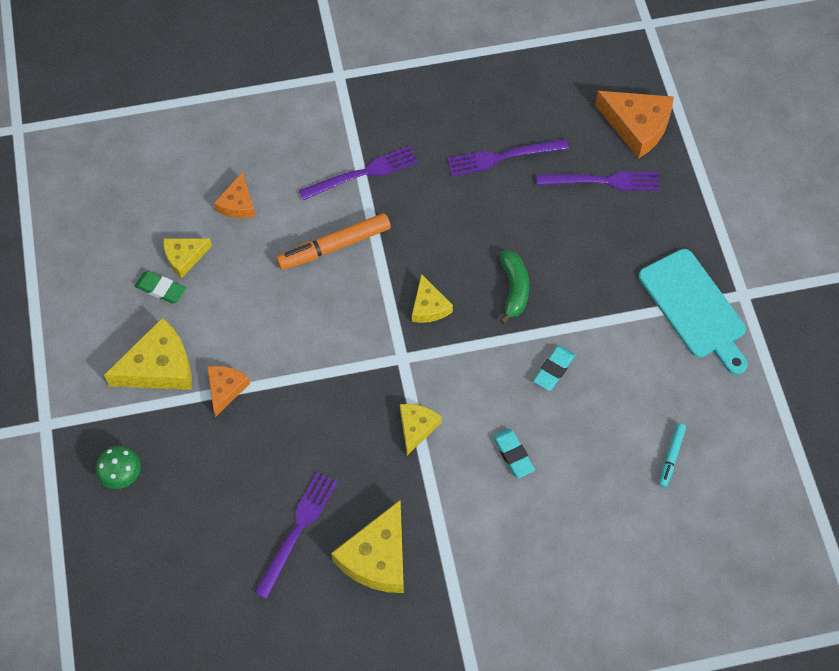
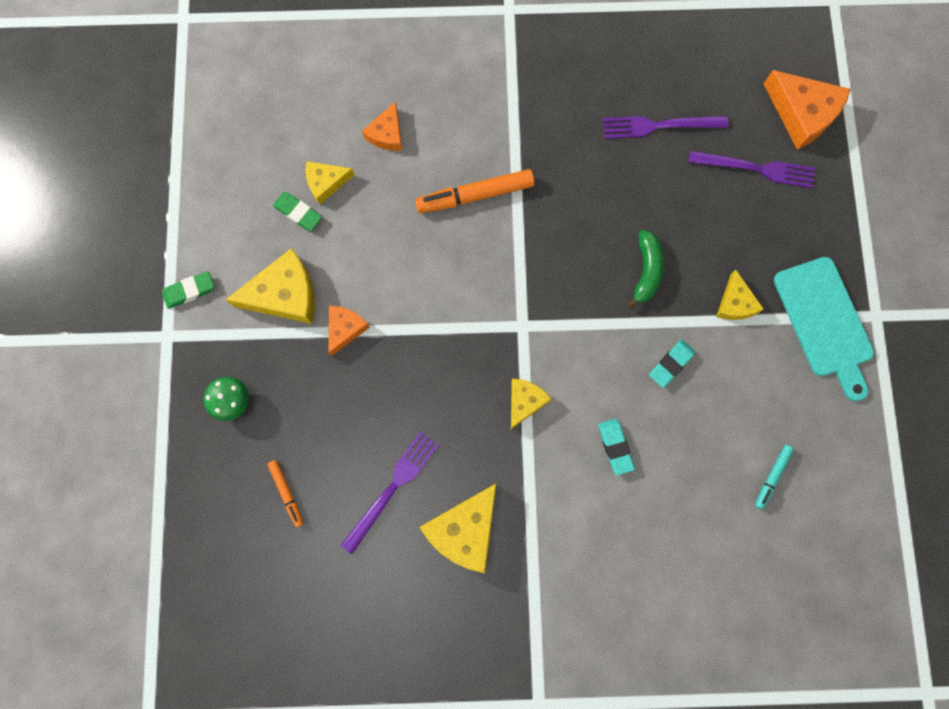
camera: 10 degrees right, 15 degrees up
purple fork [298,146,418,200] -> none
yellow cheese [412,274,453,323] -> yellow cheese moved to [716,270,764,320]
none -> green eraser [162,271,214,309]
none -> orange marker [267,460,304,527]

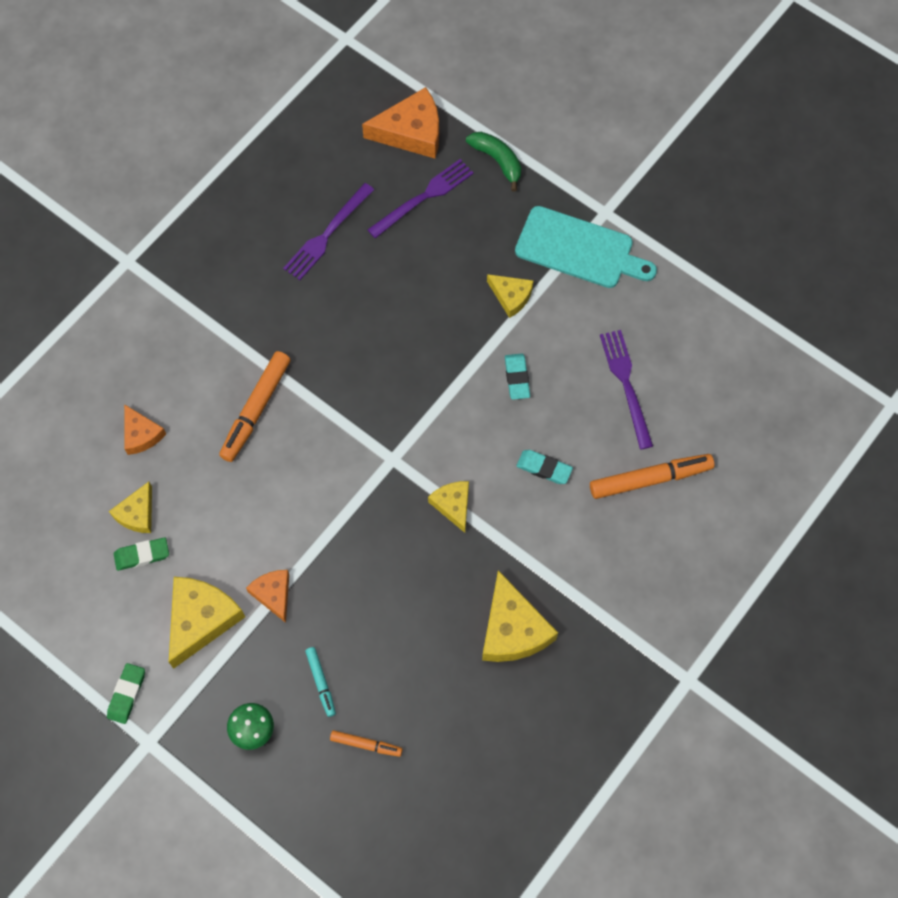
camera: 50 degrees left, 10 degrees down
purple fork [341,431,439,554] -> purple fork moved to [600,330,653,449]
green banana [627,230,664,309] -> green banana moved to [466,132,521,191]
turquoise marker [755,445,794,510] -> turquoise marker moved to [305,647,336,717]
none -> orange marker [590,454,715,499]

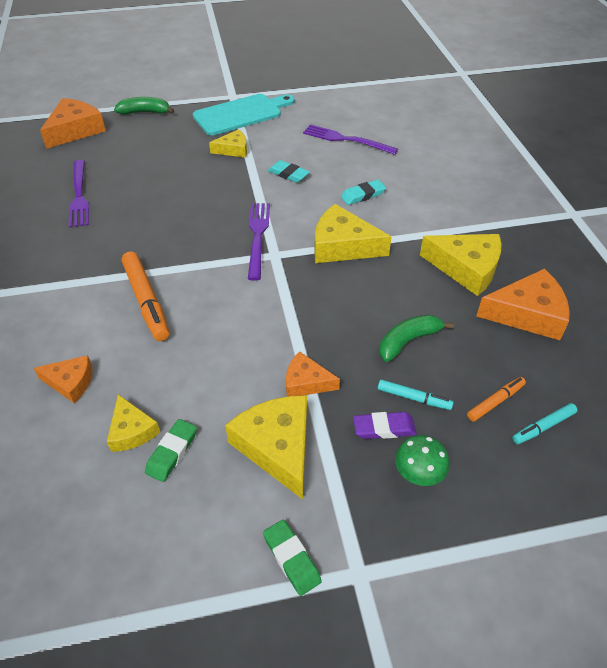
camera: 50 degrees left, 20 degrees down
purple fork [367,159,474,239] -> purple fork moved to [248,203,270,280]
yellow cheese [428,481,469,533] -> yellow cheese [314,204,391,263], size x1.70
orange marker [590,454,715,499] -> none
none -> purple eraser [353,412,417,439]
none -> green banana [379,315,454,362]
none -> orange cheese [476,269,570,340]
none -> turquoise marker [512,403,577,444]

